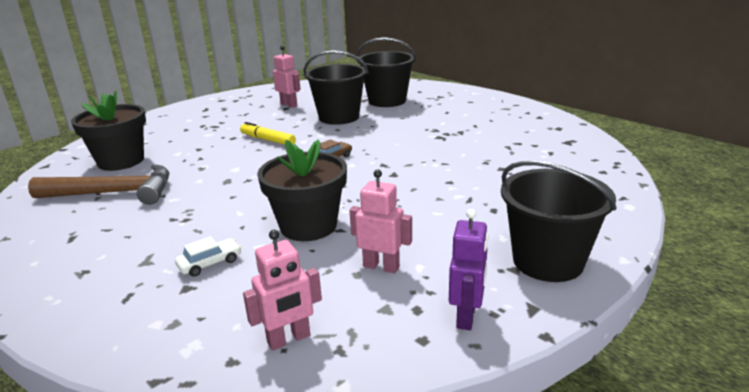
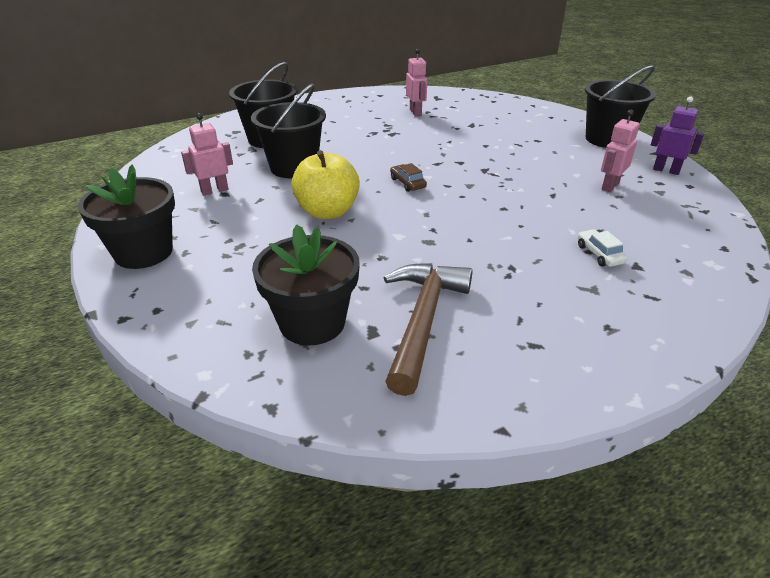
camera: 75 degrees left, 10 degrees up
yellow marker [240,122,296,145] -> yellow apple [292,150,360,219]
pink robot [243,230,322,351] -> pink robot moved to [406,49,427,116]
black flower pot [257,139,347,241] -> black flower pot moved to [78,164,175,269]

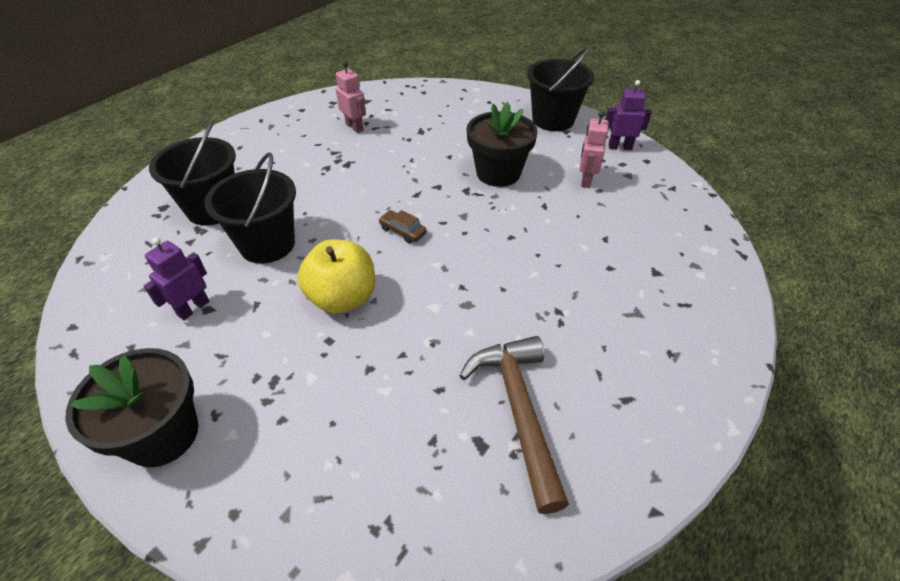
camera: 25 degrees left, 10 degrees up
pink robot [181,113,233,196] -> purple robot [144,237,209,320]
black flower pot [252,224,360,346] -> black flower pot moved to [467,102,538,187]
white car [578,229,628,267] -> none

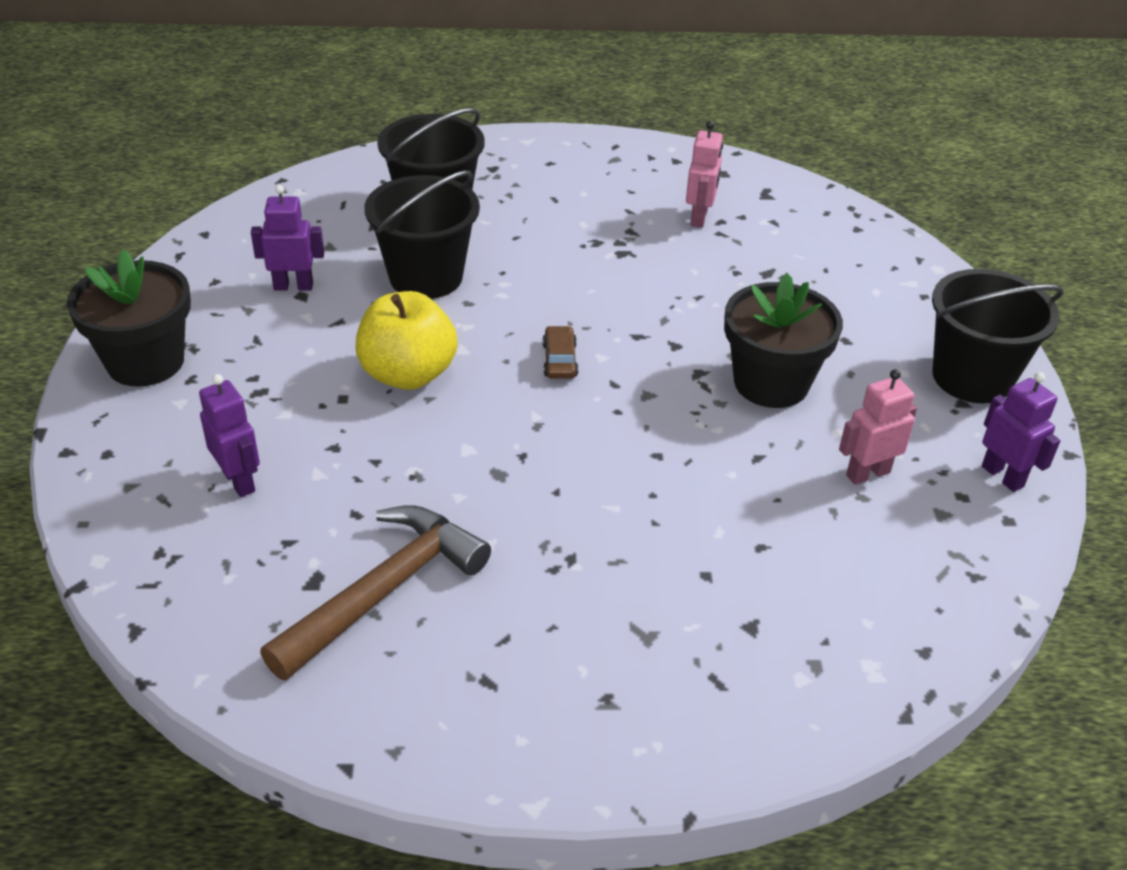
camera: 50 degrees right, 5 degrees down
none -> purple robot [199,374,260,497]

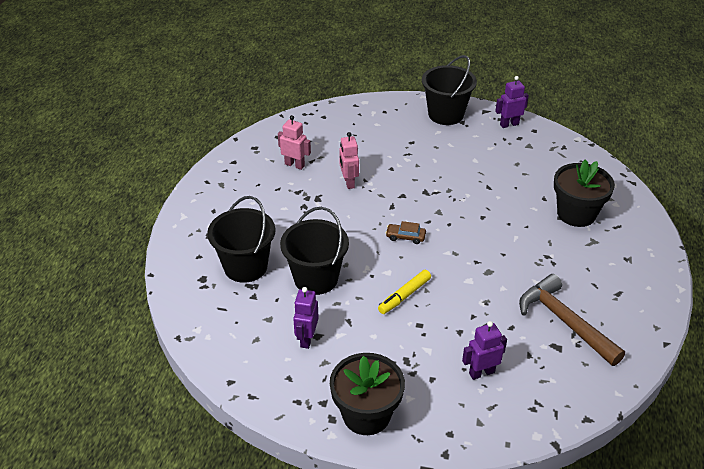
camera: 75 degrees left, 0 degrees up
yellow apple [355,291,457,390] -> yellow marker [378,270,431,314]
black flower pot [724,273,843,408] -> black flower pot moved to [554,159,615,227]
pink robot [839,369,917,485] -> pink robot moved to [339,132,359,189]

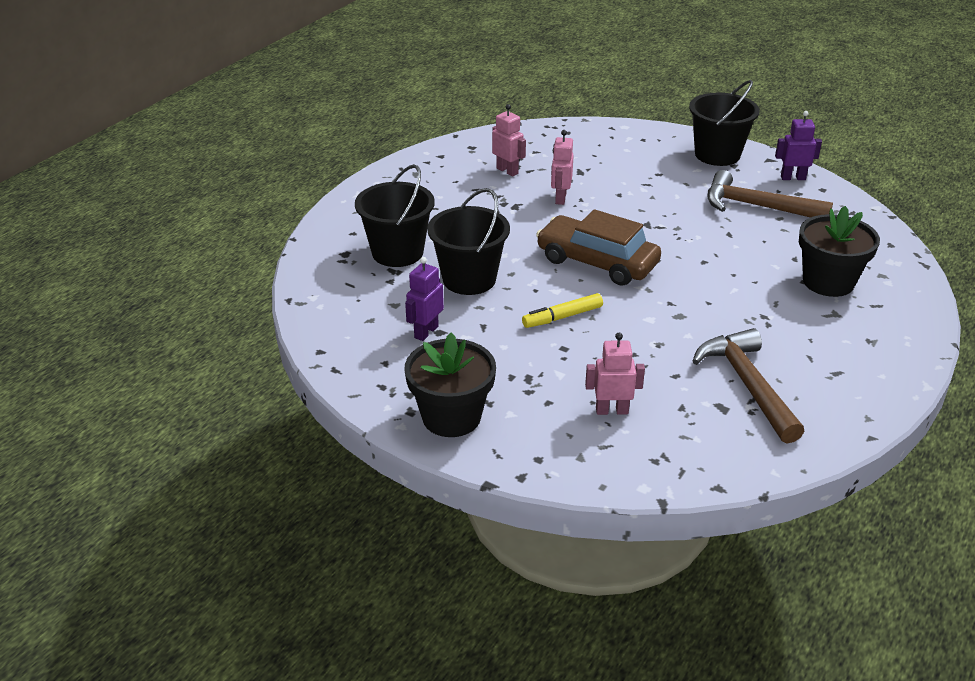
camera: 20 degrees right, 5 degrees down
brown car [386,221,426,244] -> brown car [536,209,661,286], size x2.47
purple robot [462,321,507,380] -> pink robot [585,333,645,415]
none -> brown hammer [707,170,833,218]

